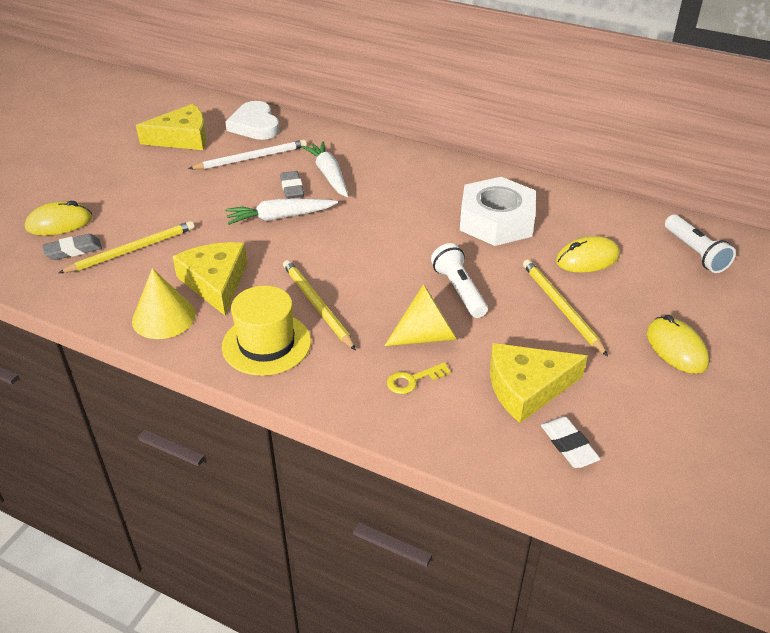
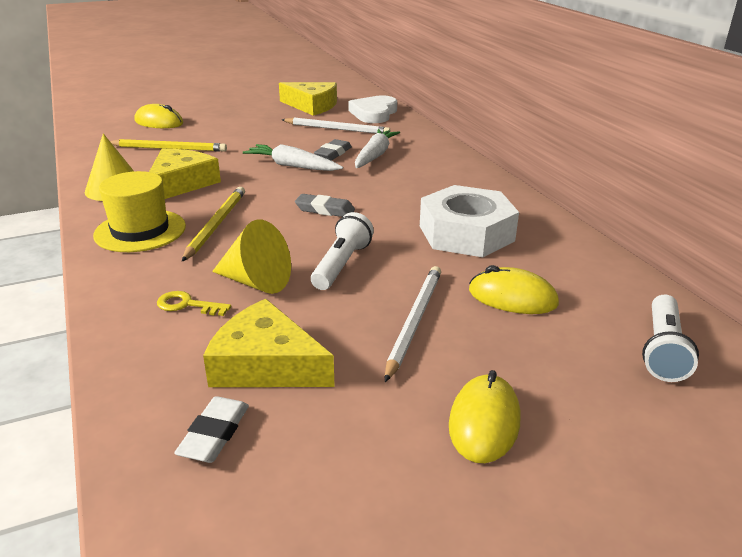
camera: 40 degrees right, 10 degrees down
grey eraser [42,234,102,260] -> grey eraser moved to [295,194,355,217]
yellow pencil [523,260,608,356] -> white pencil [385,266,441,382]

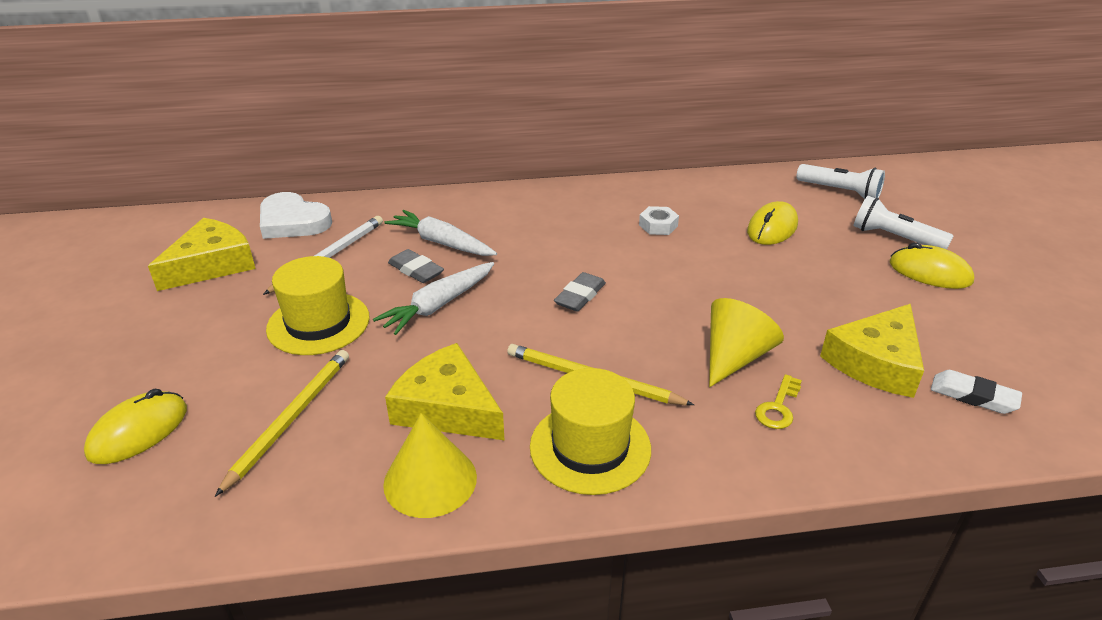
camera: 75 degrees left, 5 degrees up
white flashlight [311,212,374,290] -> white flashlight moved to [854,196,953,250]
white pencil [385,266,441,382] -> none
white nut [420,185,519,257] -> white nut [639,206,679,235], size x0.42
none -> yellow hat [266,256,370,355]

